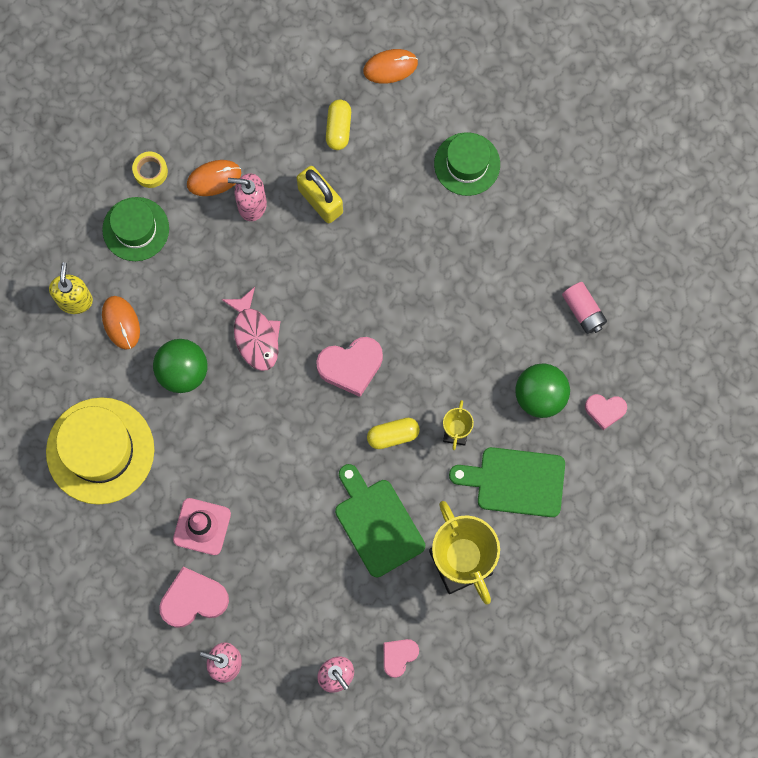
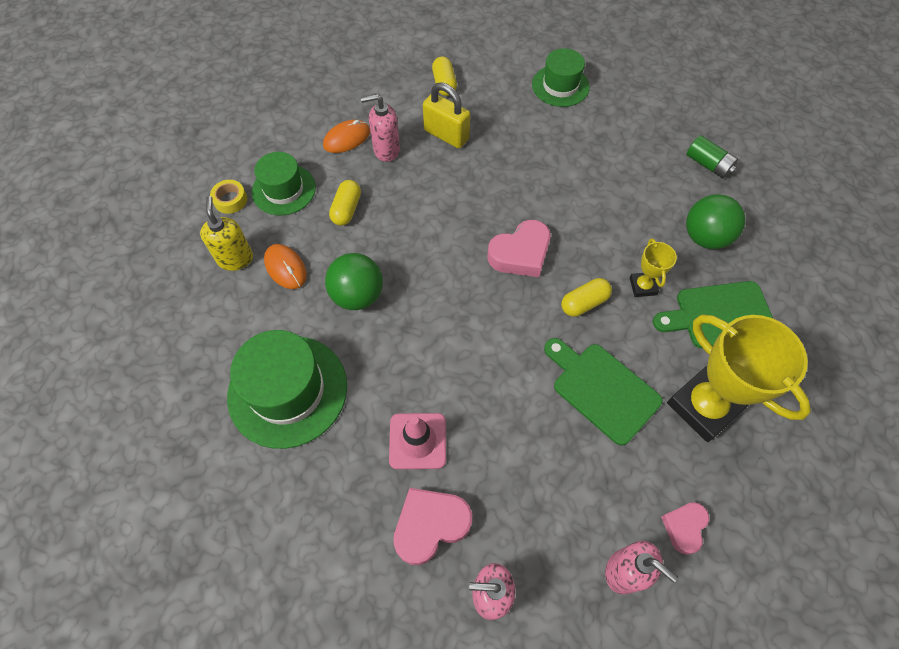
camera: 15 degrees left, 15 degrees down
yellow hat [46,397,154,505] -> green hat [227,330,347,449]
yellow tape [132,152,168,188] -> yellow tape moved to [210,180,247,214]
pink fish [221,287,281,371] -> none
orange mouse [363,49,418,84] -> none
pink battery [562,282,607,334] -> green battery [686,135,738,178]
pink heart [585,394,627,430] -> none
none -> yellow capsule [329,180,361,226]

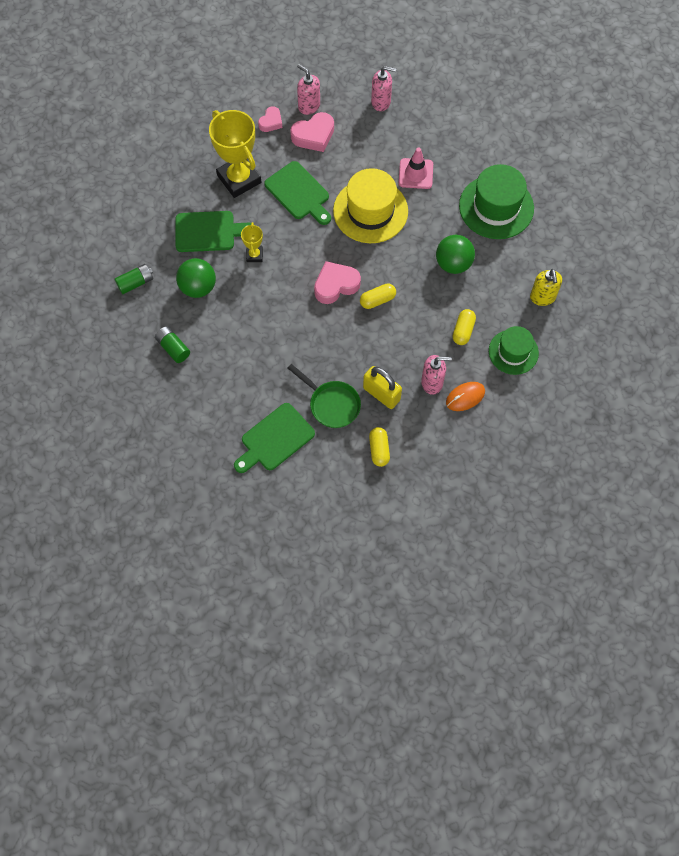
camera: 175 degrees left, 5 degrees up
yellow tape [210,180,247,214] -> none
orange mouse [264,244,307,289] -> none
pink heart [393,488,472,565] -> pink heart moved to [290,112,334,152]
green hat [532,48,590,107] -> green cutting board [234,403,315,473]
yellow capsule [561,278,612,317] -> yellow capsule moved to [360,283,396,309]
none -> green battery [115,264,153,294]
none -> green pan [288,364,361,428]
none -> yellow hat [333,168,408,243]

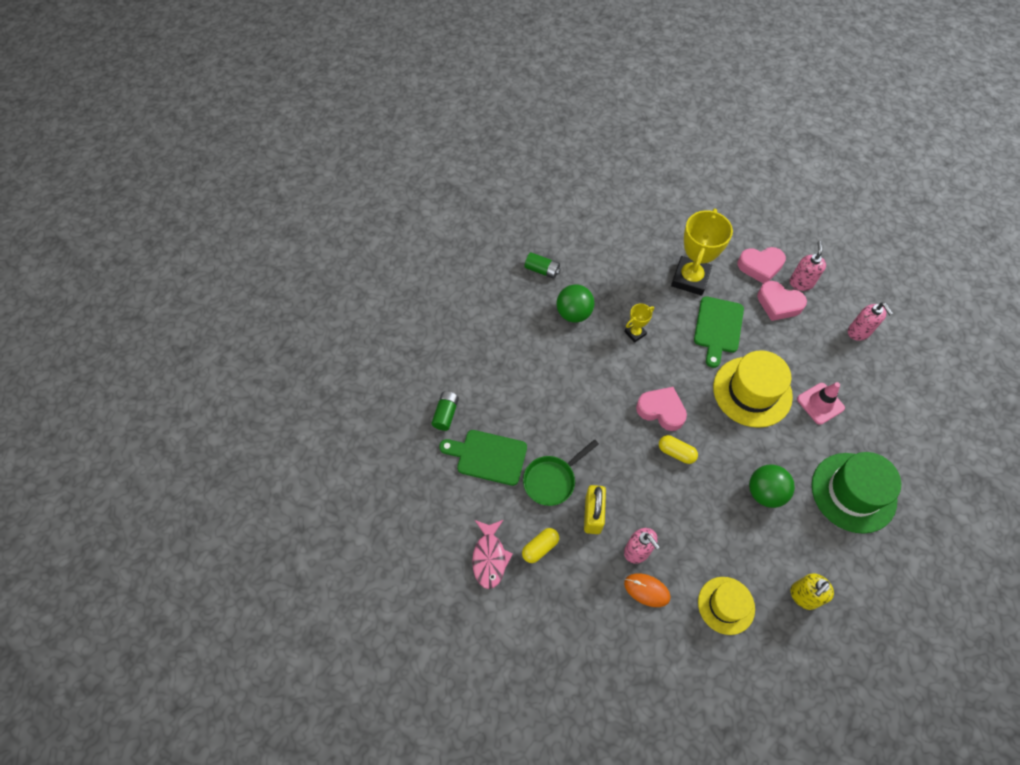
camera: 55 degrees right, 5 degrees down
green battery [155,326,190,363] -> green battery moved to [431,391,459,431]
green cutting board [175,211,251,252] -> none
pink heart [258,106,282,132] -> pink heart [738,247,786,284], size x1.64
green pan [288,364,361,428] -> green pan turned 45 degrees clockwise [523,439,599,506]
yellow capsule [453,309,476,345] -> none
green hat [489,326,539,375] -> yellow hat [698,577,755,635]
none -> pink fish [472,520,513,589]

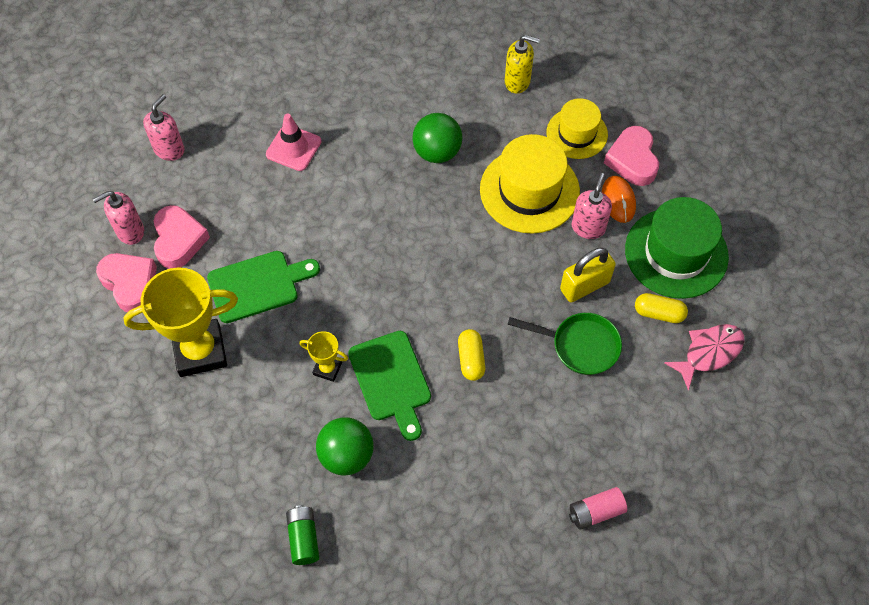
camera: 125 degrees left, 0 degrees up
green battery [431,391,459,431] -> pink battery [569,487,627,530]
green cutting board [439,430,527,486] -> green cutting board moved to [348,331,431,441]
pink heart [636,387,687,431] -> pink heart moved to [604,126,659,186]
yellow capsule [659,435,698,464] -> yellow capsule moved to [458,329,485,381]
yellow hat [713,350,793,428] -> yellow hat moved to [480,134,580,234]
green hat [812,452,901,534] -> green hat moved to [625,197,729,299]

